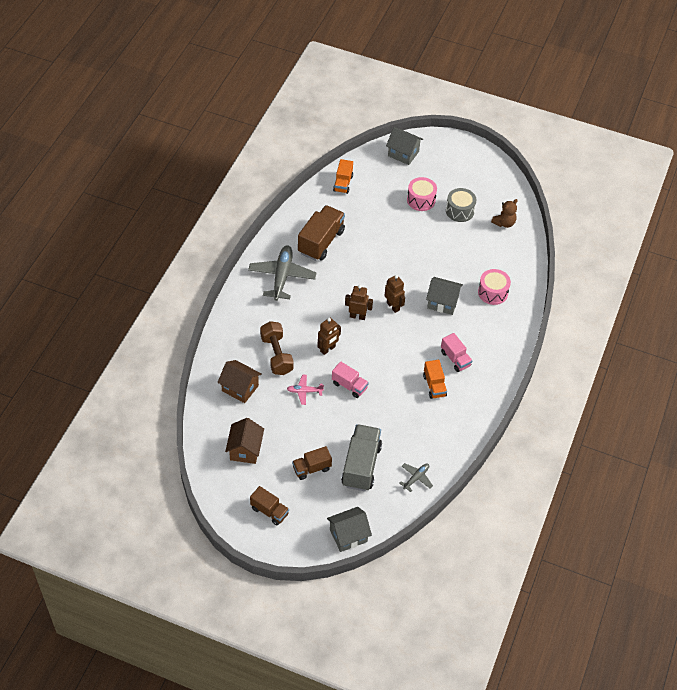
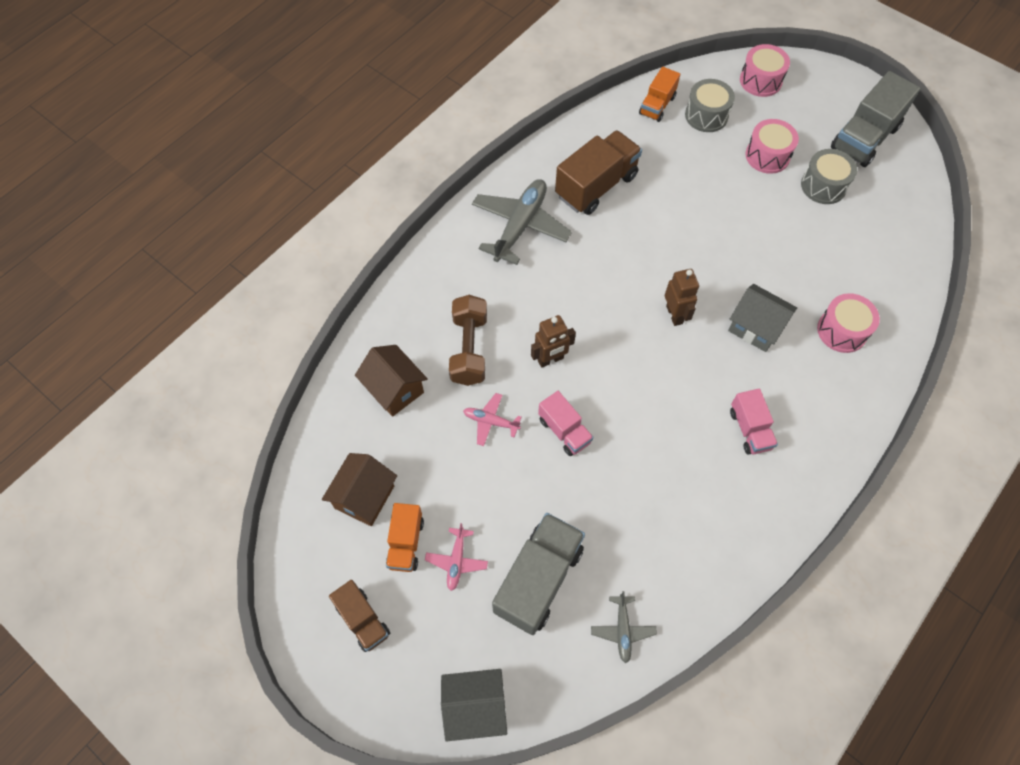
camera: 20 degrees right, 10 degrees up
brown truck [292,446,332,480] -> pink plane [425,523,488,591]
brown robot [345,285,373,320] -> none
grey house [386,127,423,165] -> pink drum [740,44,790,97]
grey plane [400,463,433,492] -> grey plane turned 120 degrees clockwise [591,591,657,663]
orange truck [423,360,447,399] -> orange truck moved to [386,503,424,572]
brown teddy bear [491,199,518,228] -> none
none -> grey drum [685,79,735,132]
none -> grey truck [831,71,920,167]

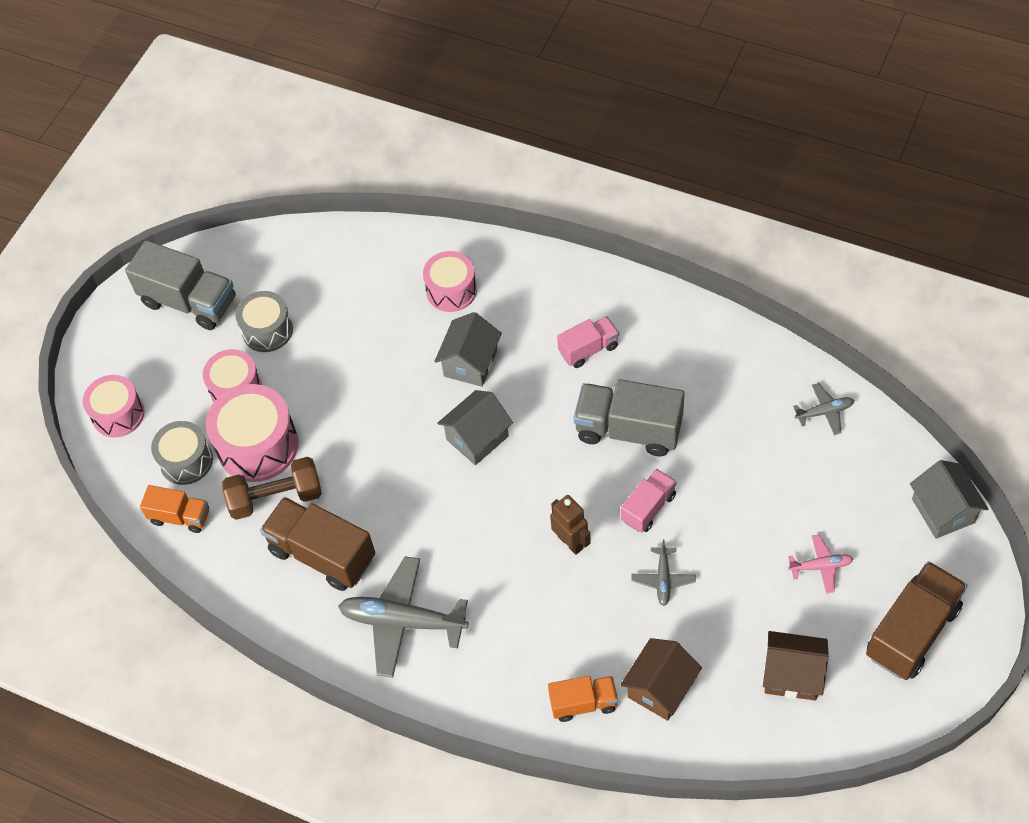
camera: 100 degrees left, 5 degrees down
brown truck [329,580,390,652] -> brown truck [866,561,968,680], size x1.72
orange truck [386,503,424,572] -> orange truck moved to [548,676,618,722]
brown dumbbell [449,295,487,386] -> brown dumbbell moved to [222,457,322,520]
pink plane [463,393,522,446] -> grey plane [632,540,696,606]
grey truck [492,513,585,635] -> grey truck moved to [574,379,685,457]
brown robot [665,269,699,326] -> grey house [437,390,513,465]
none -> pink drum [206,384,298,482]

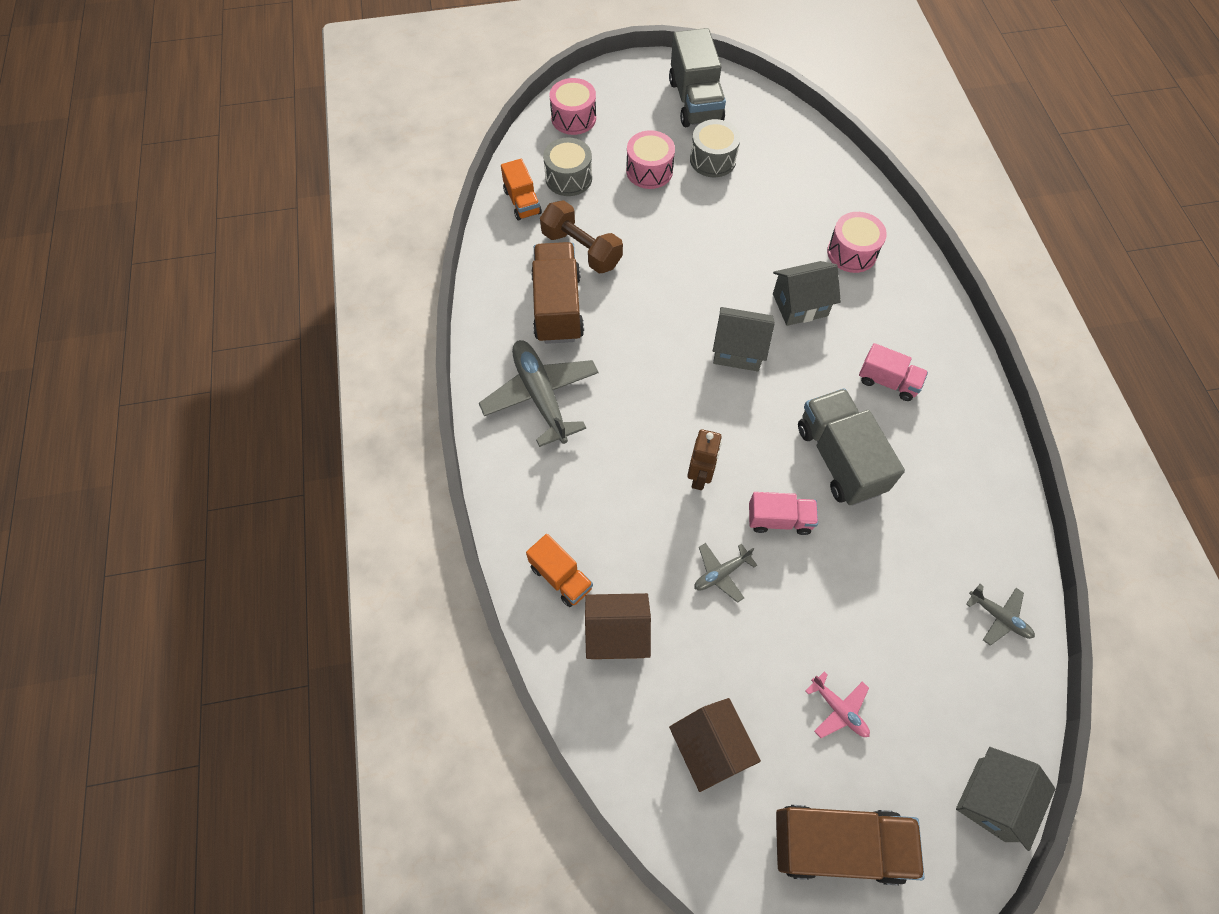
camera: 50 degrees right, 5 degrees up
pink drum [206,384,298,482] -> none

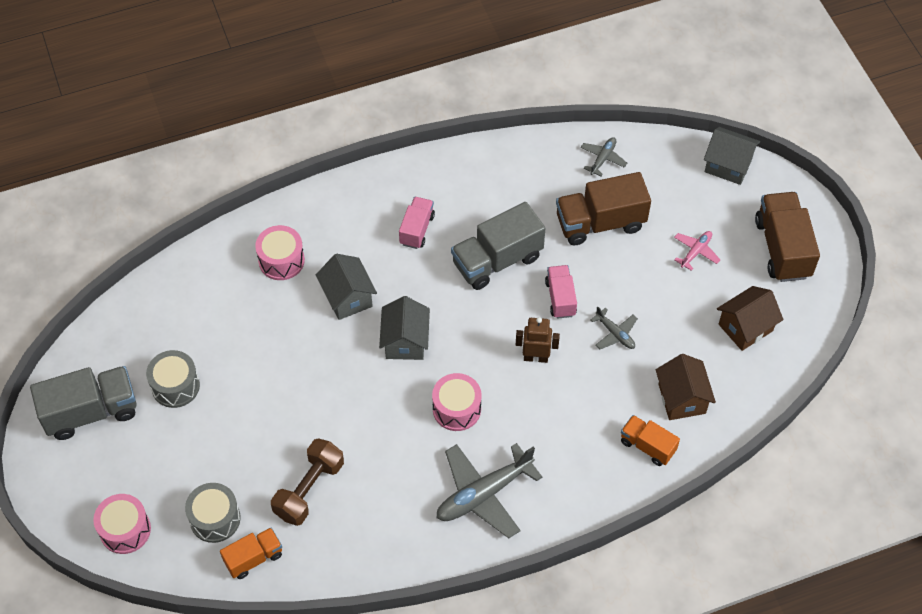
camera: 100 degrees left, 5 degrees down
orange truck [526,534,593,607] -> orange truck turned 90 degrees counterclockwise [621,415,680,466]
brown truck [531,242,584,344] -> brown truck moved to [556,172,651,245]
pink drum [626,130,675,189] -> pink drum moved to [432,373,481,431]

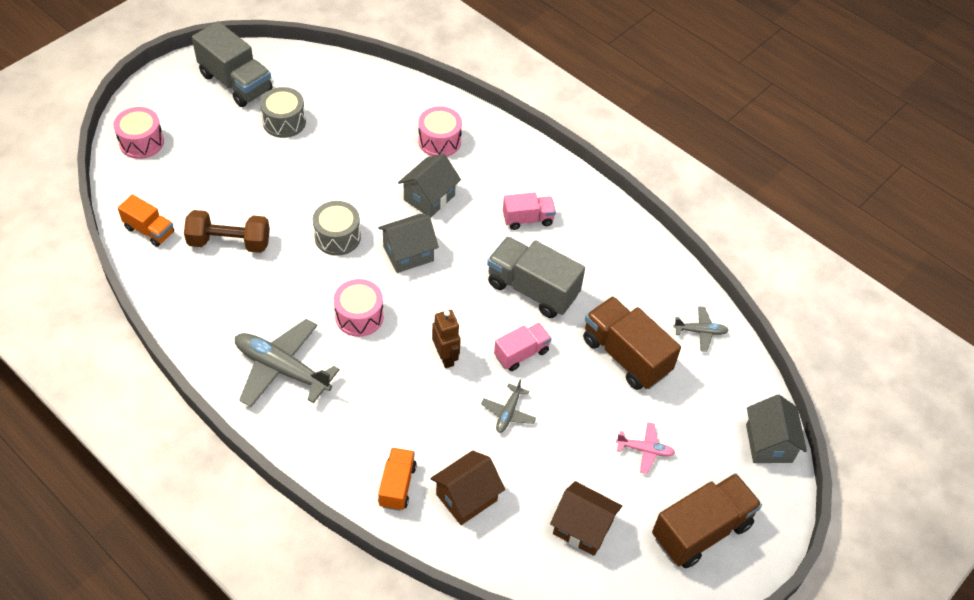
camera: 60 degrees right, 5 degrees down
grey drum [185,483,241,543] -> grey drum moved to [313,201,361,256]

